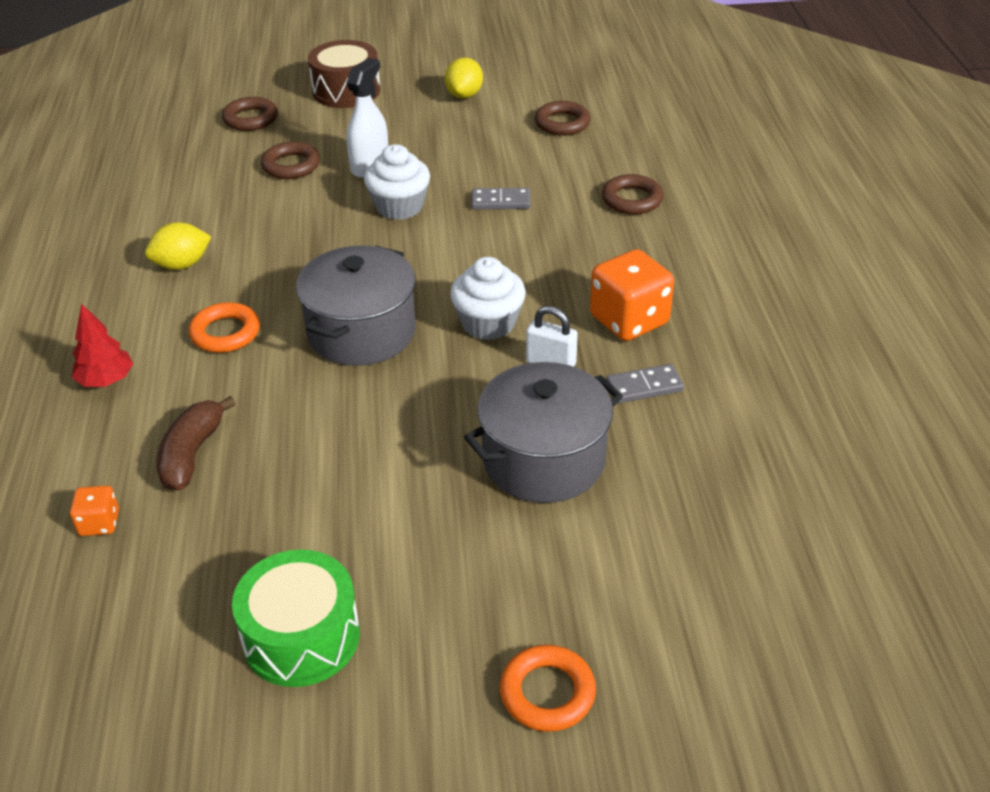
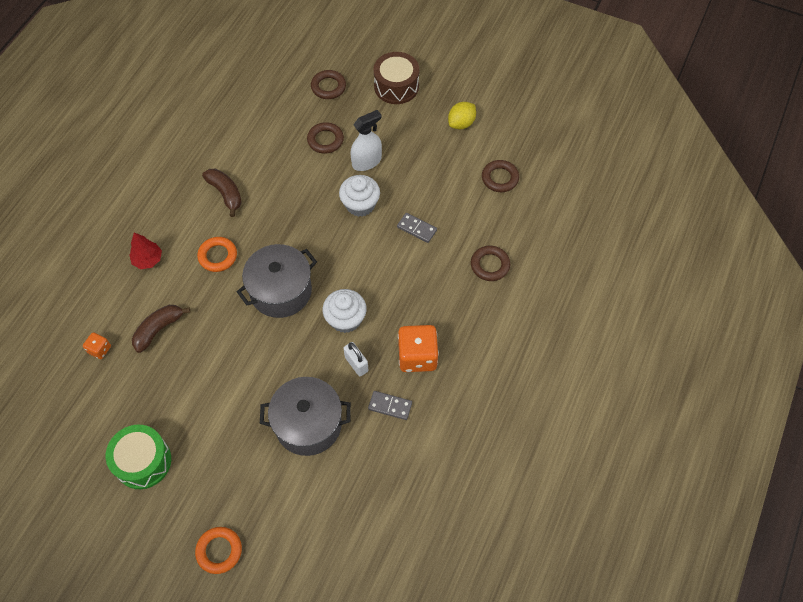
camera: 30 degrees right, 20 degrees up
yellow lemon [145,222,211,270] -> brown banana [202,169,242,217]

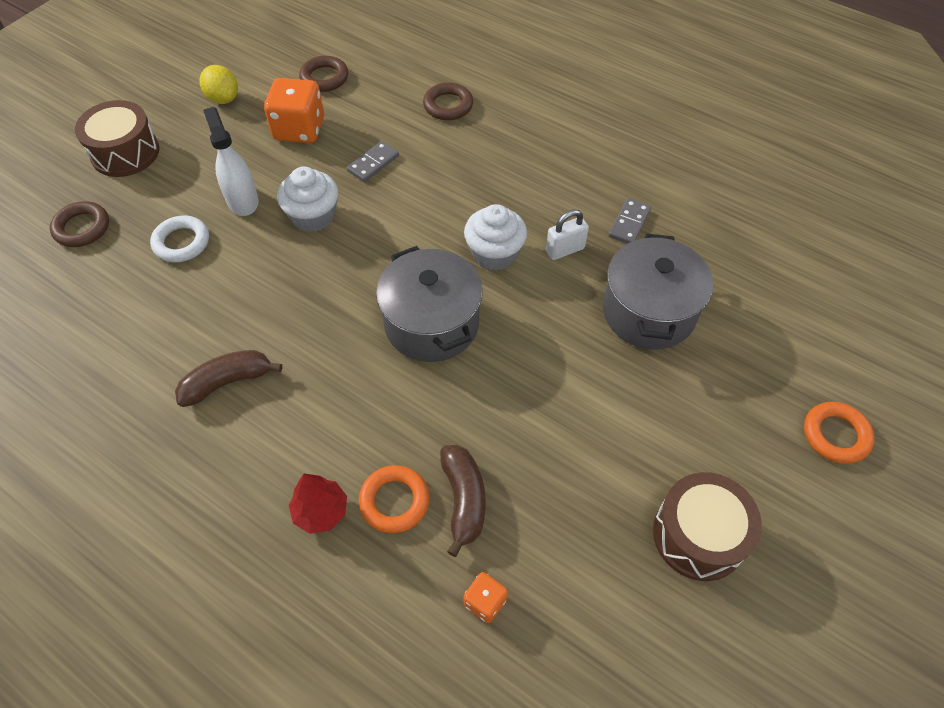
camera: 80 degrees left, 5 degrees down
green drum [106,425,171,489] -> brown drum [653,472,762,581]
brown banana [132,305,190,353] -> brown banana turned 150 degrees counterclockwise [440,445,486,557]
orange ring [197,237,237,272] -> orange ring moved to [358,465,429,533]
brown ring [307,122,344,154] -> white ring [150,216,209,262]
orange dice [398,325,439,372] -> orange dice moved to [264,78,324,143]

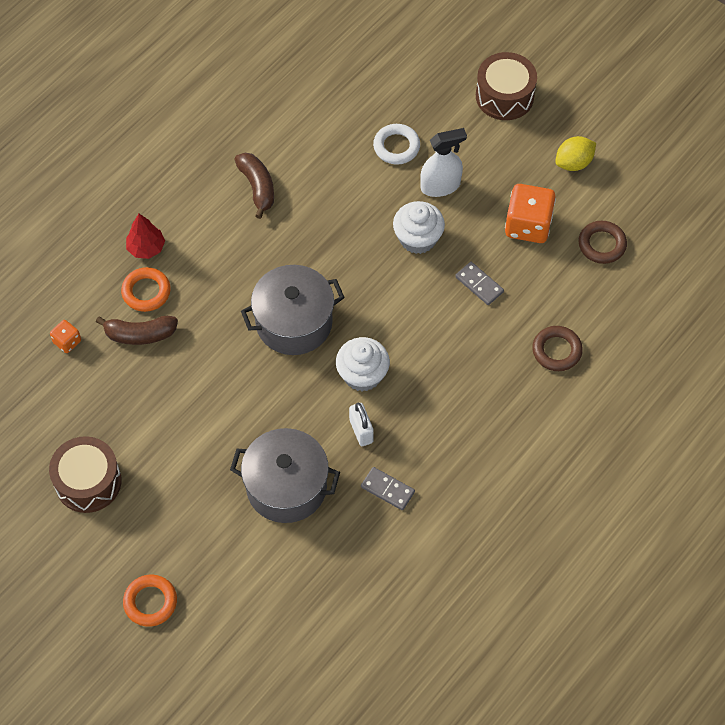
camera: 95 degrees right, 5 degrees up
brown ring [50,201,109,247] -> none

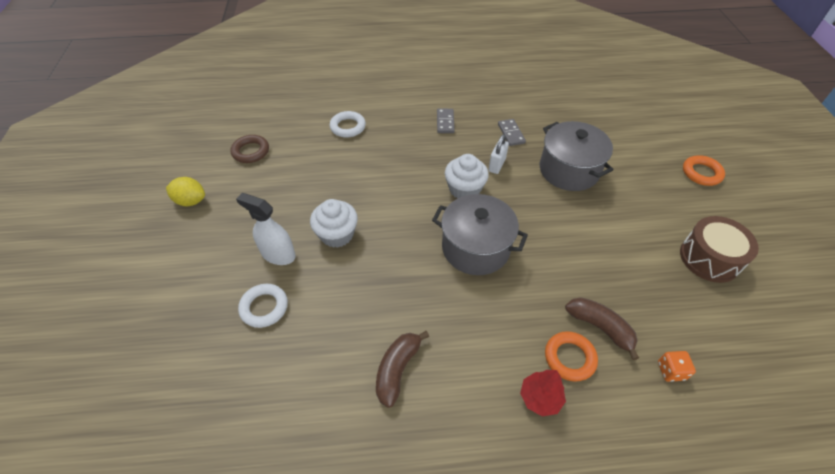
camera: 135 degrees left, 10 degrees down
grey domino [455,262,504,305] -> grey domino moved to [437,109,455,133]
brown drum [476,52,537,120] -> none
orange dice [505,184,556,243] -> none
brown ring [532,326,583,371] -> white ring [330,111,366,138]

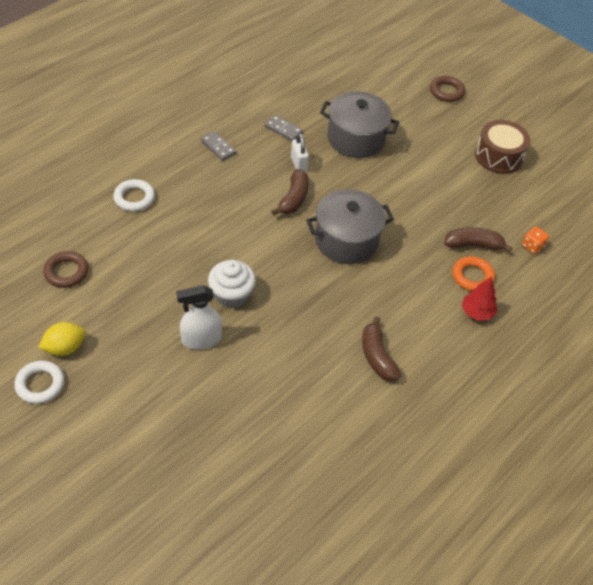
camera: 45 degrees left, 0 degrees up
white ring [238,284,288,328] -> white ring moved to [14,361,64,404]
white cupcake [445,154,489,199] -> brown banana [271,169,309,215]
orange ring [683,155,725,186] -> brown ring [430,76,465,102]

